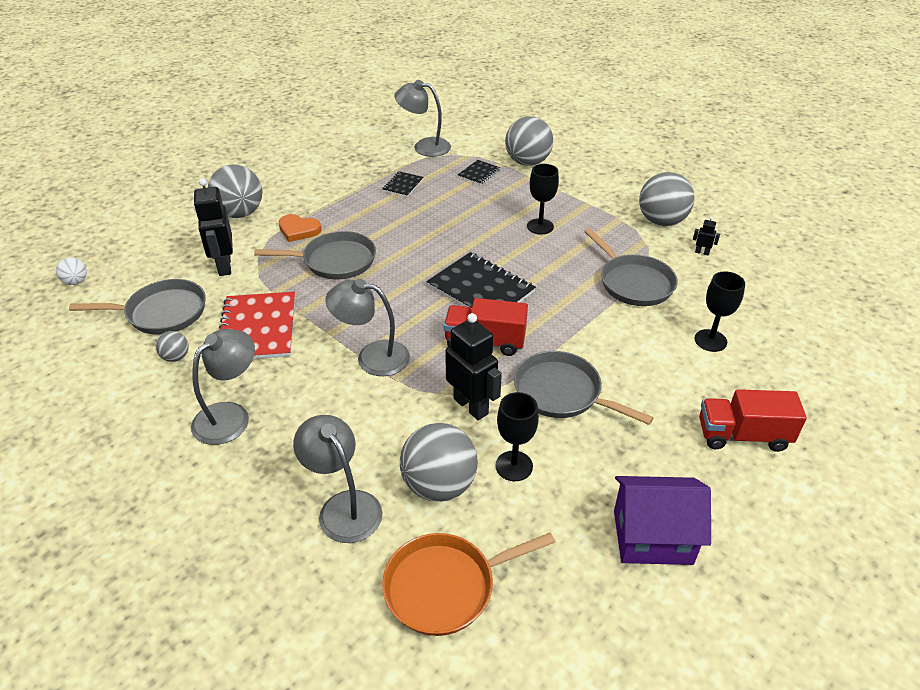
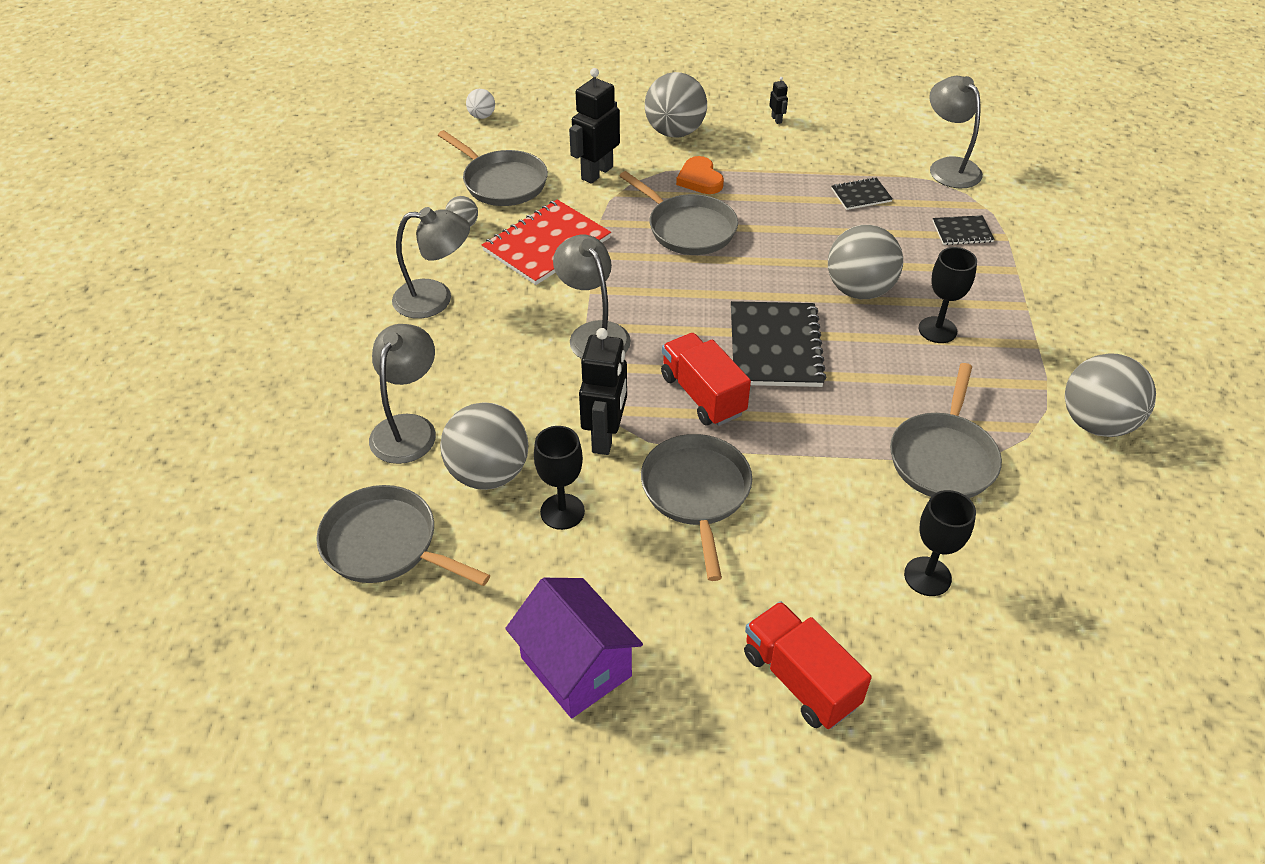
camera: 50 degrees right, 5 degrees up
orange pan [382,533,555,636] -> grey pan [316,485,490,586]
grey ball [505,116,553,166] -> grey ball moved to [828,225,903,299]
black robot [693,217,720,256] -> black robot moved to [769,77,788,124]

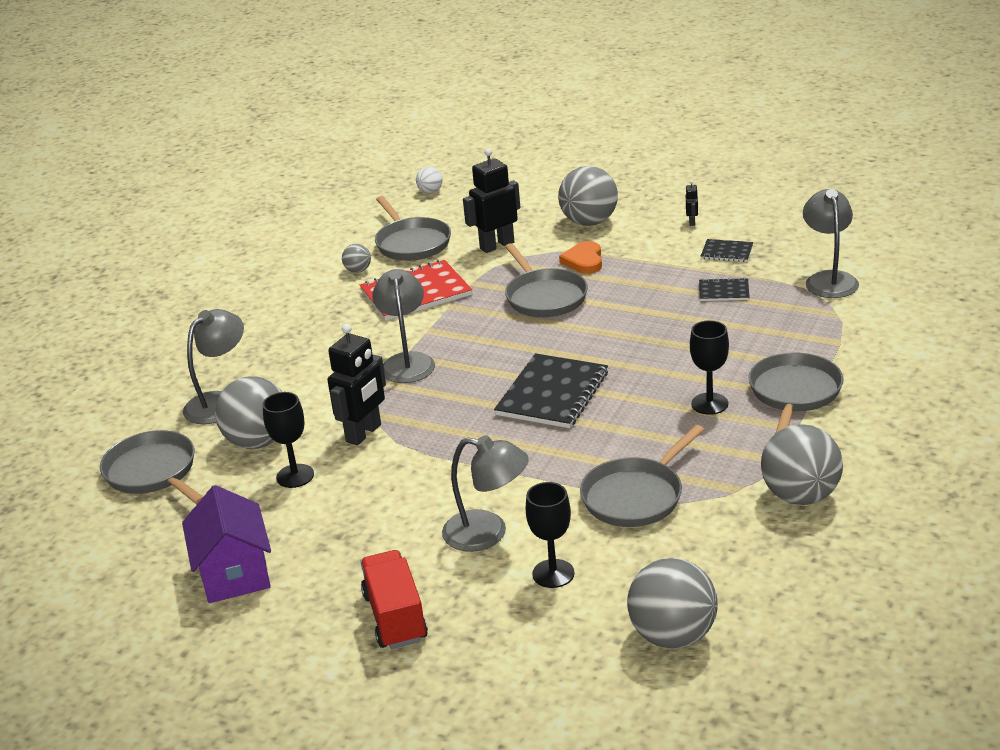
camera: 25 degrees right, 15 degrees down
grey lamp [392,207,470,319] -> grey lamp moved to [442,435,529,552]
grey pan [641,434,752,581] -> grey pan moved to [749,352,843,434]
red truck [661,333,751,426] -> none
grey ball [828,225,903,299] -> grey ball moved to [627,558,718,649]
black notebook [933,215,995,245] -> black notebook moved to [701,239,753,262]

